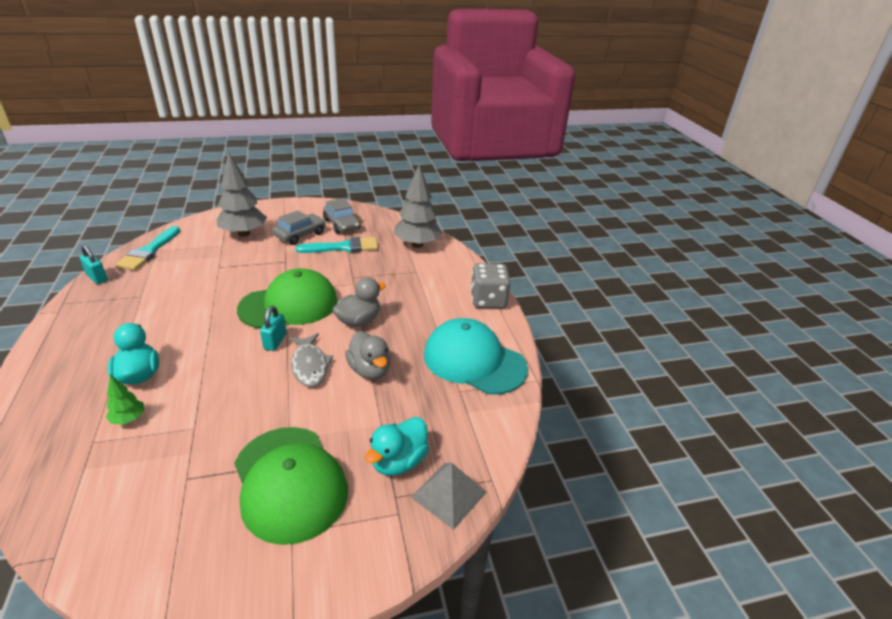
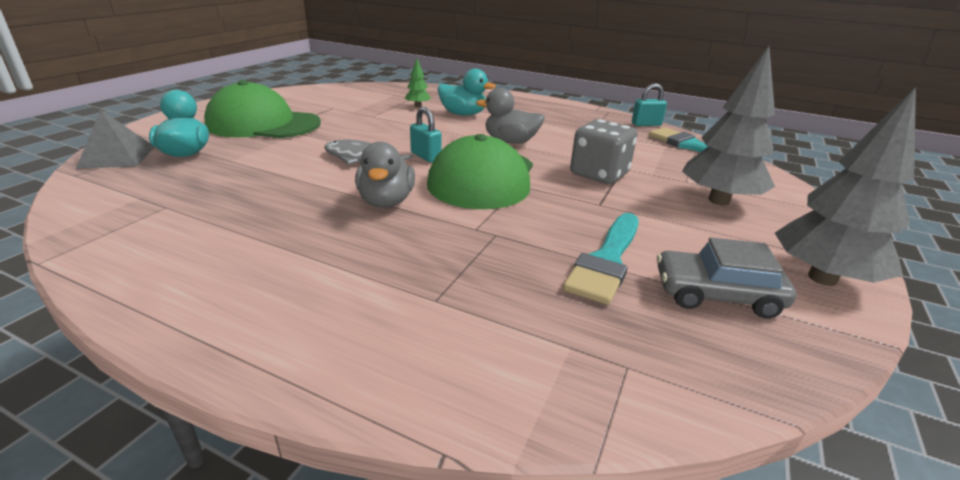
camera: 130 degrees right, 5 degrees down
grey car [272,210,326,245] -> none
grey duck [345,331,391,380] -> grey duck moved to [476,88,545,144]
grey tree [394,165,442,248] -> grey tree moved to [775,87,916,286]
turquoise cap [424,318,528,395] -> none
grey dice [471,263,511,308] -> grey dice moved to [570,119,638,184]

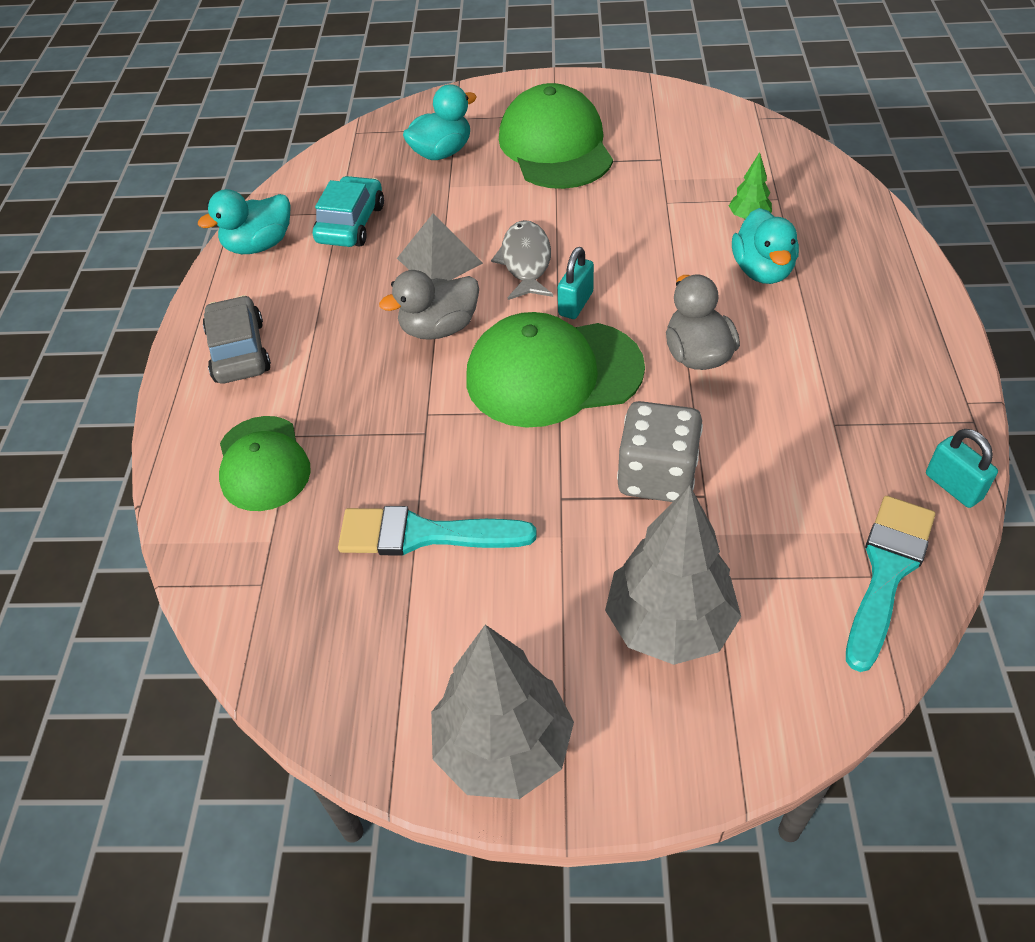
camera: 70 degrees right, 20 degrees up
grey pyramid [76,110,154,169] -> grey pyramid moved to [397,214,483,281]
grey car [657,237,797,318] -> grey car moved to [203,295,271,383]
none -> turquoise duck [198,189,290,254]
none -> green cap [219,416,311,511]
none -> turquoise car [313,176,384,247]

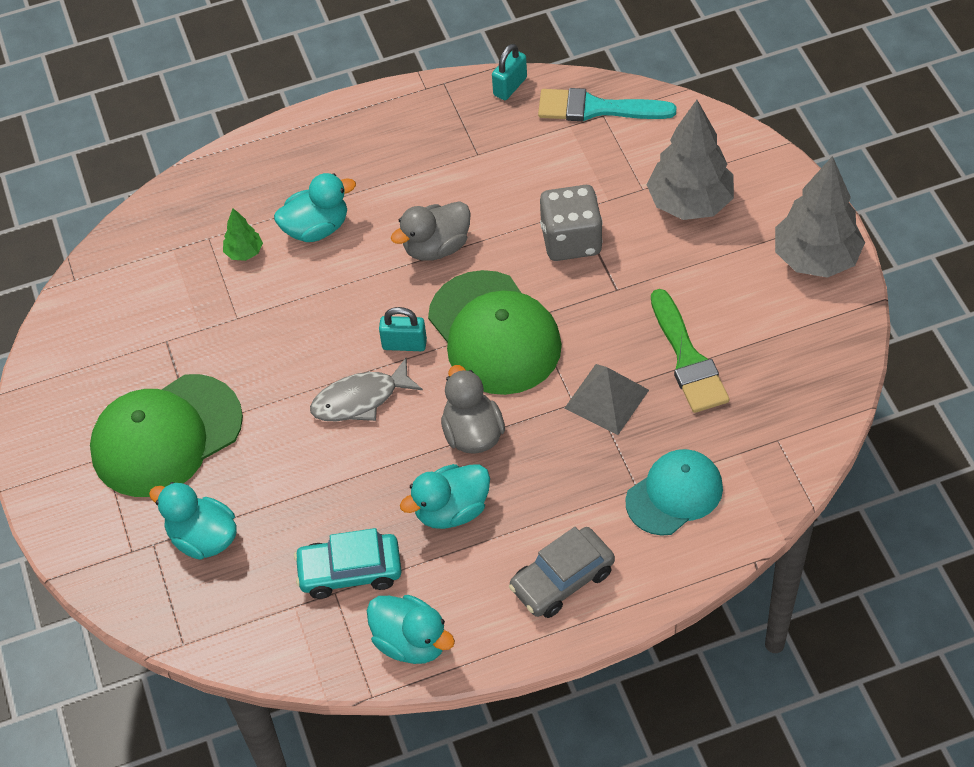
camera: 110 degrees left, 5 degrees up
green cap [219,416,311,511] -> turquoise cap [626,449,723,536]
turquoise brush [338,506,537,556] -> green brush [651,289,729,413]
grey duck [379,270,479,340] -> grey duck turned 150 degrees counterclockwise [441,365,505,454]
grey pyramid [397,214,483,281] -> grey pyramid moved to [565,364,649,435]
none -> turquoise duck [400,464,490,529]

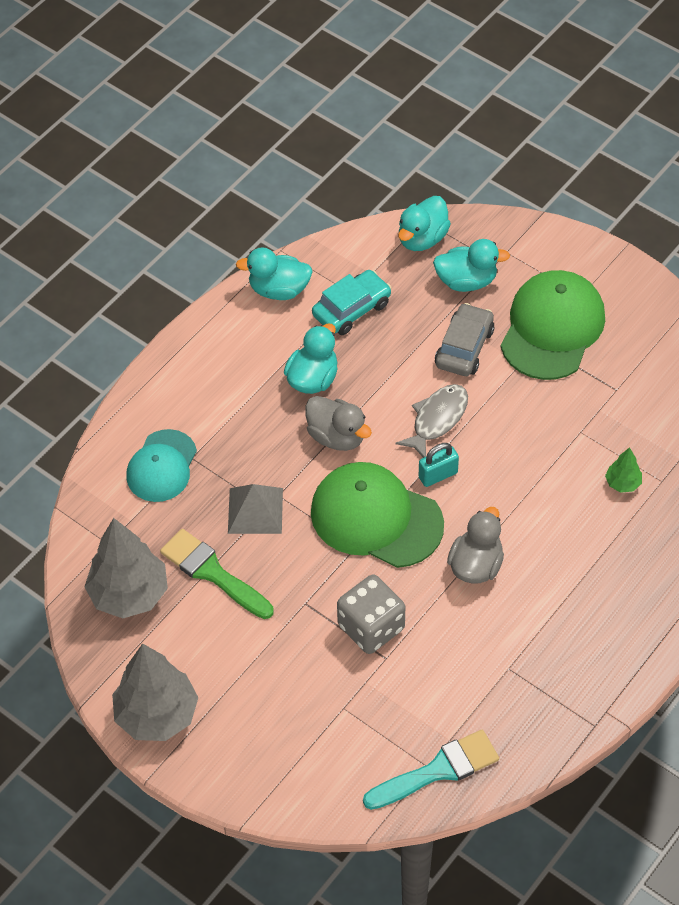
camera: 145 degrees right, 0 degrees up
turquoise duck [274,173,356,242] -> turquoise duck moved to [398,196,451,251]
turquoise padlock [492,44,527,100] -> none
grey car [509,527,615,618] -> grey car moved to [435,303,495,376]
grey tree [646,100,734,220] -> grey tree moved to [84,518,168,618]

